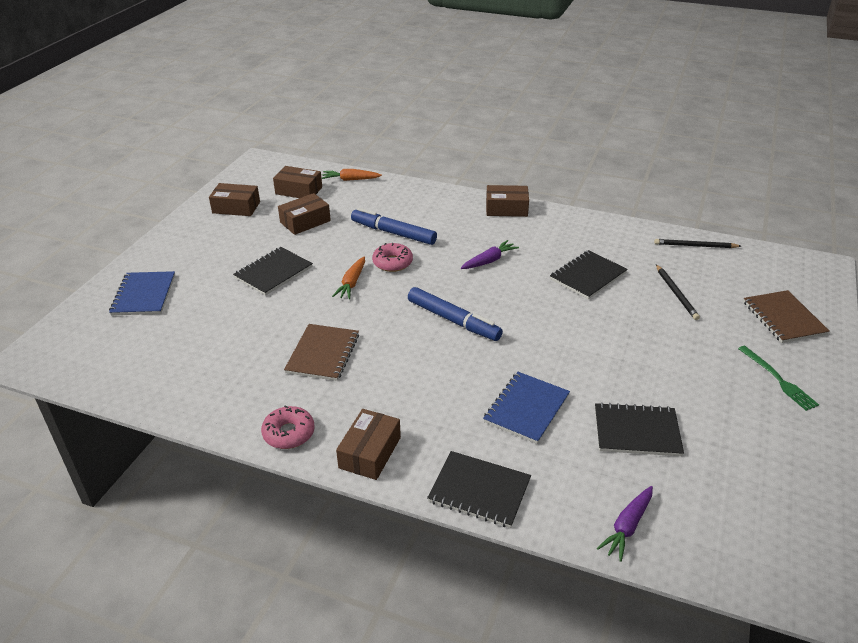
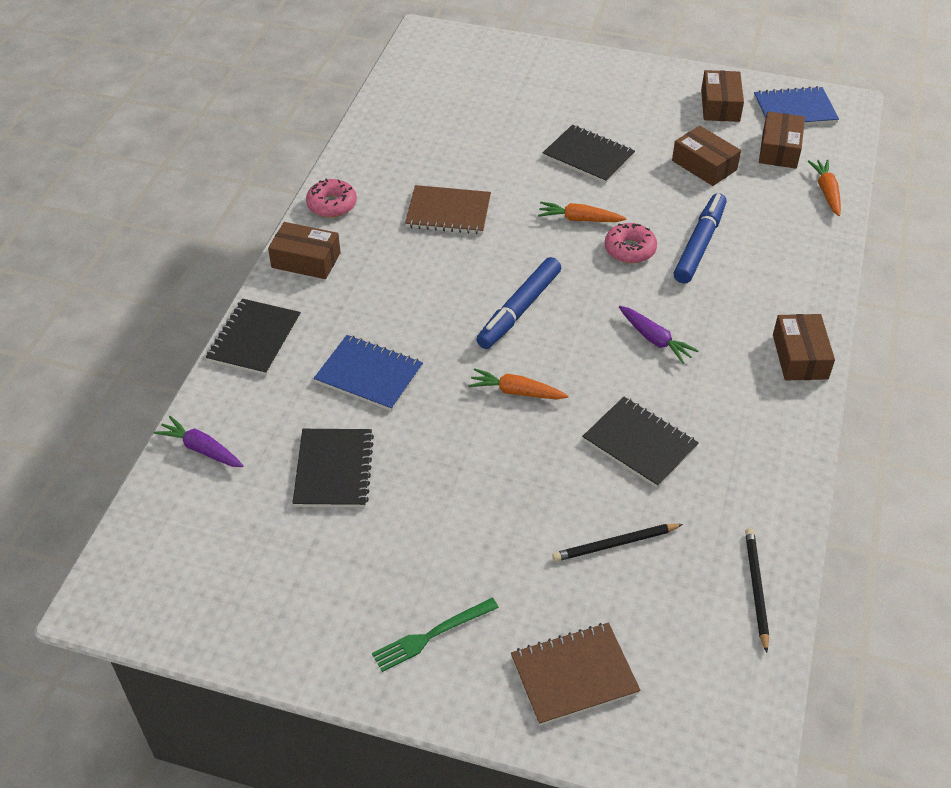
camera: 85 degrees right, 10 degrees up
blue notebook [109,271,175,315] -> blue notebook moved to [754,86,839,125]
none -> orange carrot [468,368,568,399]

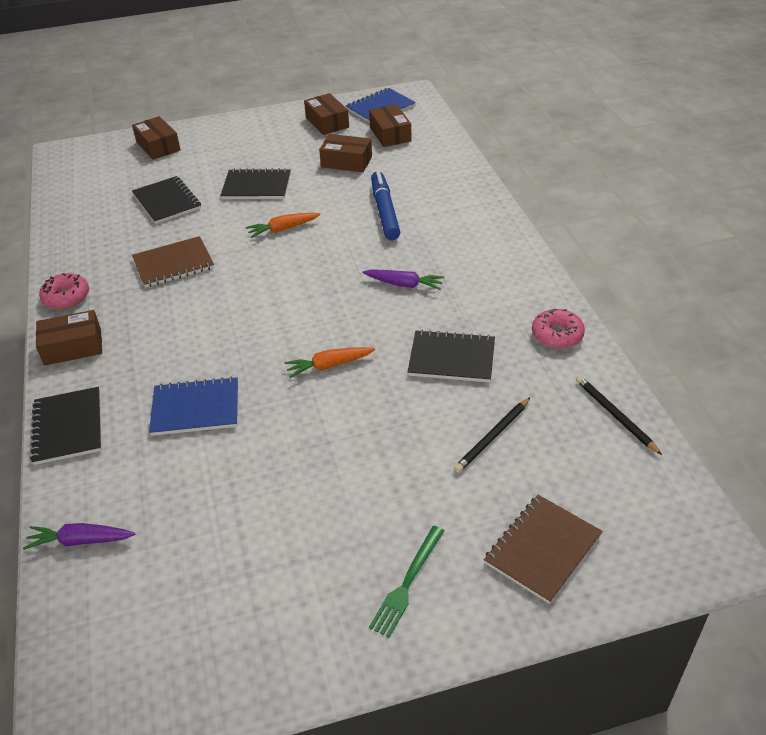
camera: 30 degrees left, 5 degrees down
black notebook [292,429,374,507] -> black notebook moved to [132,176,201,224]
blue marker [476,257,561,349] -> none
pink donut [605,223,657,263] -> pink donut moved to [532,309,585,349]
brown box [773,314,835,380] -> brown box moved to [132,116,181,160]
orange carrot [808,159,841,216] -> none

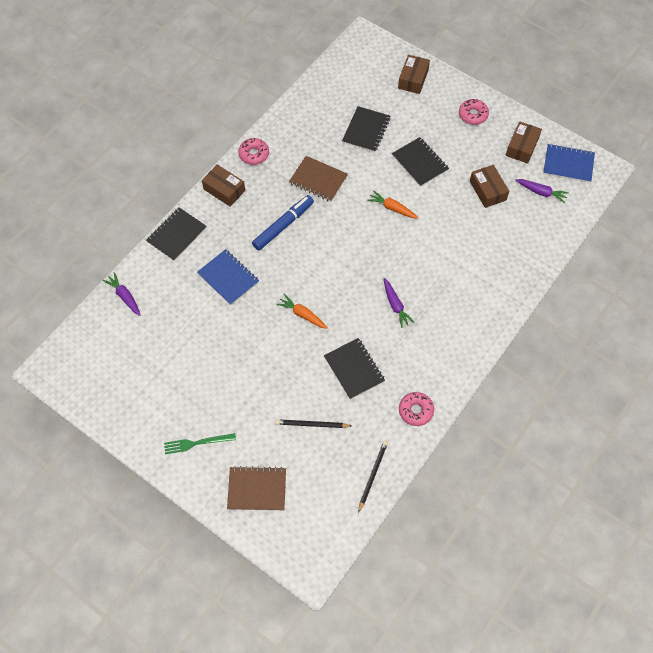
camera: 50 degrees right, 20 degrees up
brown box [369,104,412,147] -> purple carrot [516,179,569,203]
blue marker [371,170,400,240] -> blue marker moved to [252,195,314,250]
none -> pink donut [459,99,489,125]

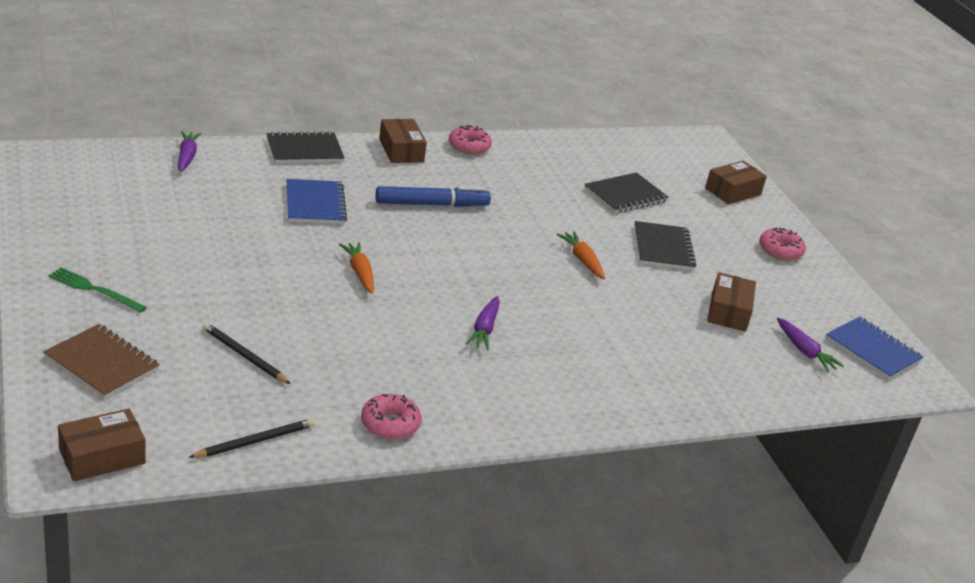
camera: 30 degrees right, 30 degrees down
brown notebook [289,156,348,202] -> none
black notebook [324,338,385,399] -> none
brown box [506,121,542,164] -> brown box moved to [58,408,146,481]

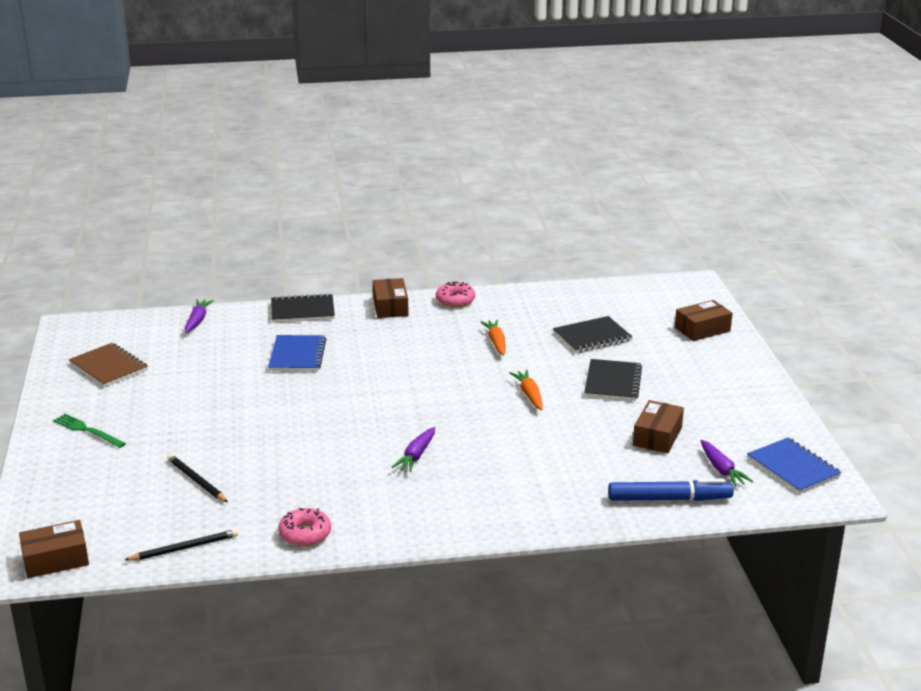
camera: 15 degrees right, 5 degrees down
brown notebook [43,324,160,399] -> brown notebook moved to [69,343,148,387]
orange carrot [339,242,374,294] -> orange carrot moved to [481,320,506,356]
blue marker [376,186,491,207] -> blue marker moved to [608,479,734,501]
pink donut [759,227,806,260] -> none

